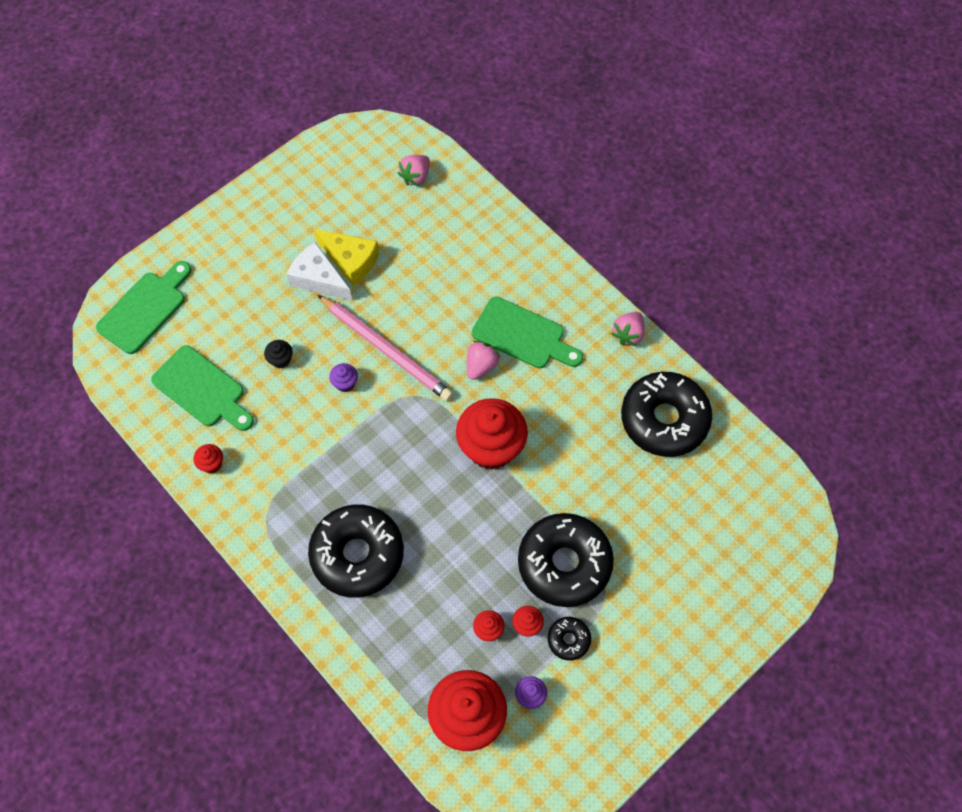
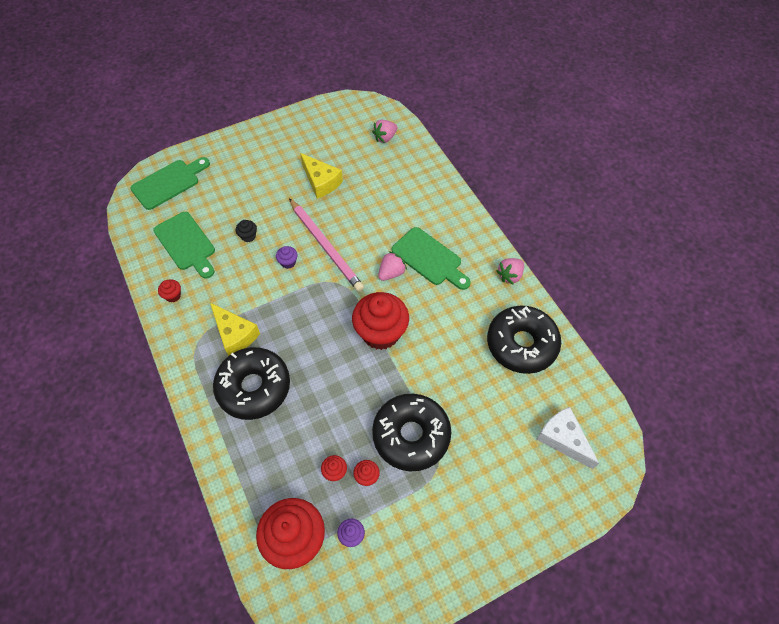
camera: 15 degrees right, 5 degrees down
white cheese [287,242,352,301] -> white cheese moved to [536,407,599,469]
black donut [548,617,591,661] -> none
none -> yellow cheese [210,303,260,356]

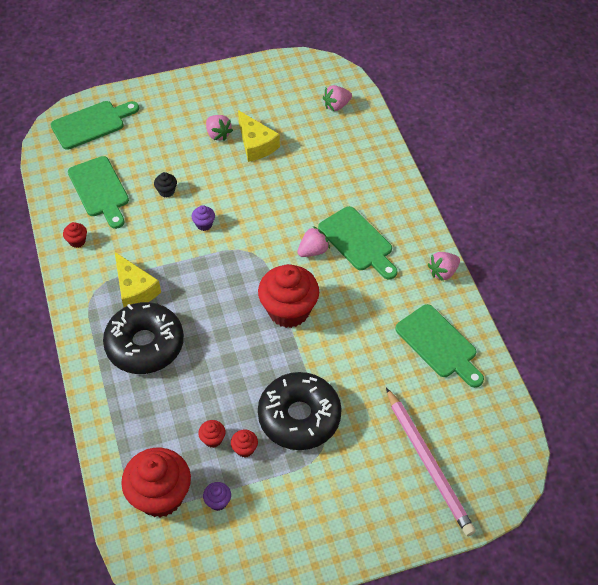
camera: 10 degrees right, 5 degrees down
pink pencil [289,198,364,292] -> pink pencil moved to [386,388,476,536]
black donut [487,306,561,374] -> green cutting board [395,304,484,388]
white cheese [536,407,599,469] -> none
none -> pink strawberry [206,115,233,141]

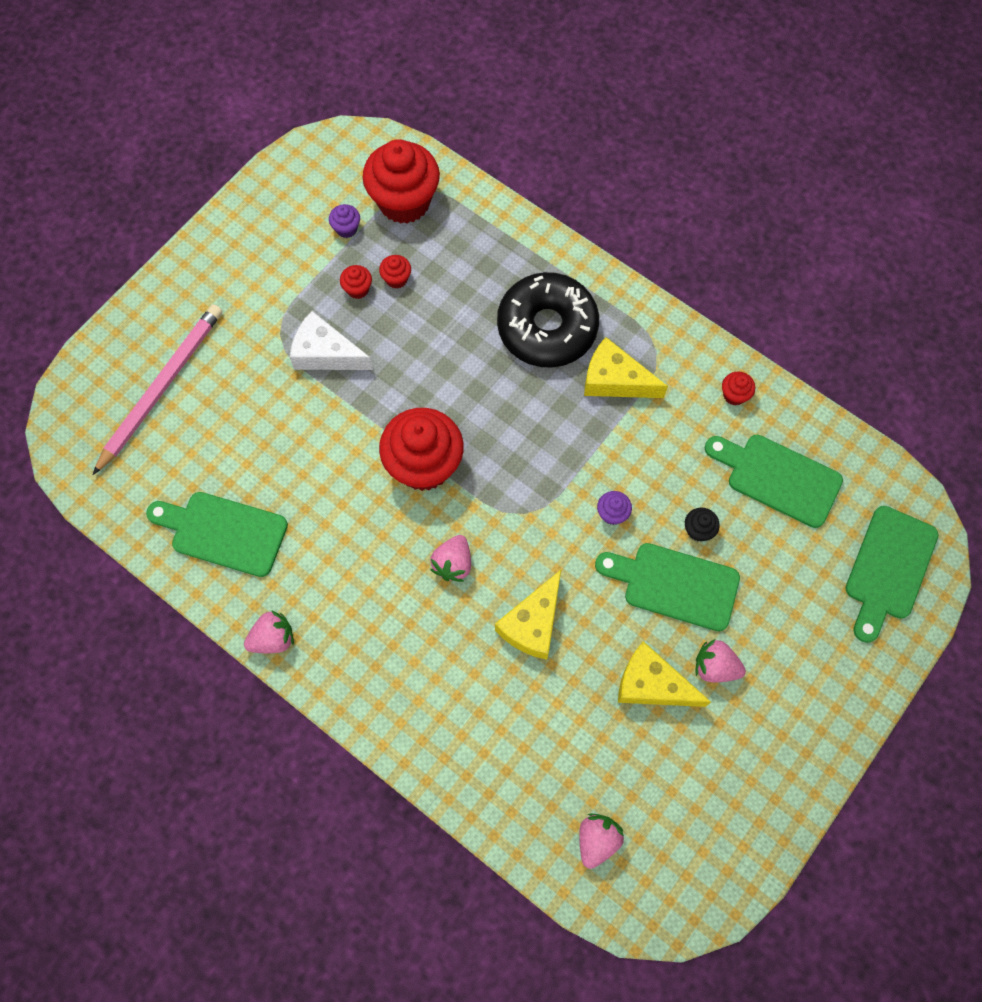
camera: 145 degrees right, 15 degrees up
black donut [258,372,342,450] -> white cheese [290,311,373,370]
green cutting board [318,206,398,280] -> green cutting board moved to [595,543,740,632]
pink pencil [386,388,476,536] -> pink pencil turned 90 degrees clockwise [93,304,222,475]
pink strawberry [428,252,460,281] -> pink strawberry turned 45 degrees clockwise [244,610,294,653]
none -> yellow cheese [495,570,561,660]

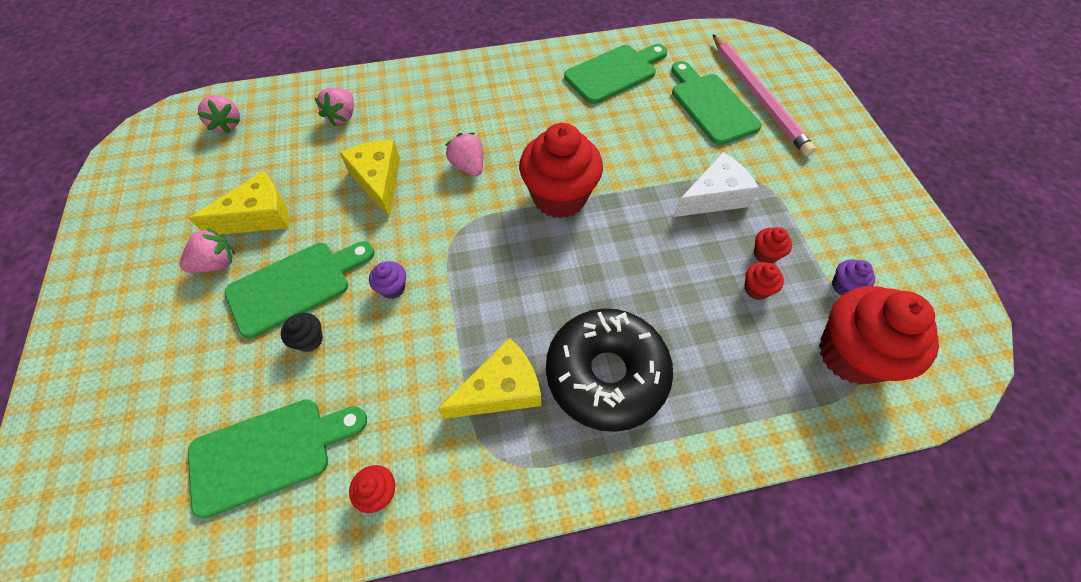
camera: 130 degrees right, 10 degrees down
pink strawberry [244,610,294,653] -> pink strawberry moved to [315,88,354,126]
green cutting board [845,506,939,643] -> green cutting board moved to [671,61,762,145]

